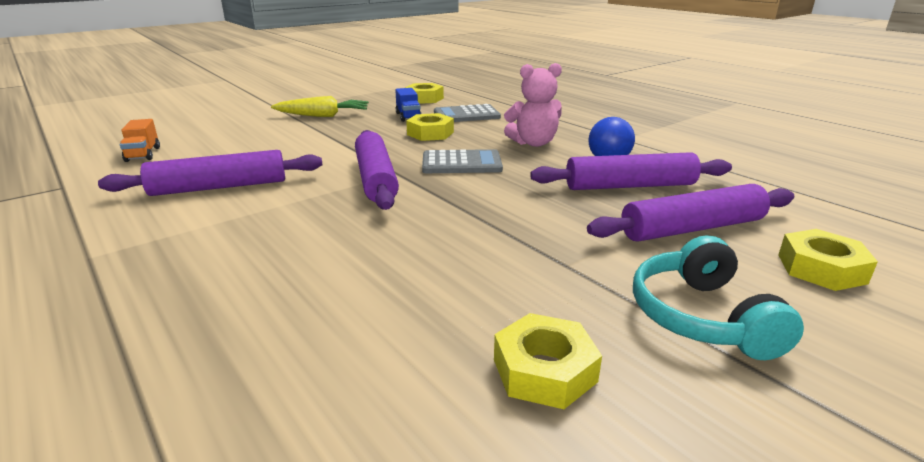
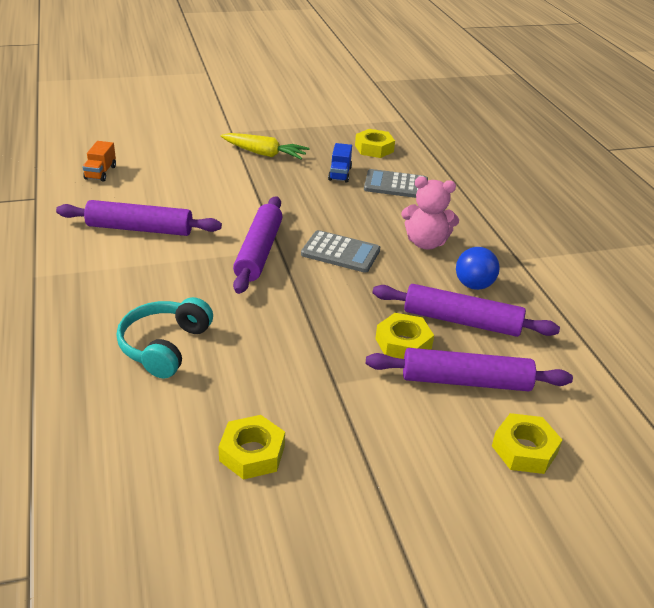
camera: 20 degrees right, 10 degrees up
yellow nut [406,113,454,141] -> yellow nut moved to [375,313,434,359]
turquoise headphones [633,235,804,360] -> turquoise headphones moved to [116,297,213,378]

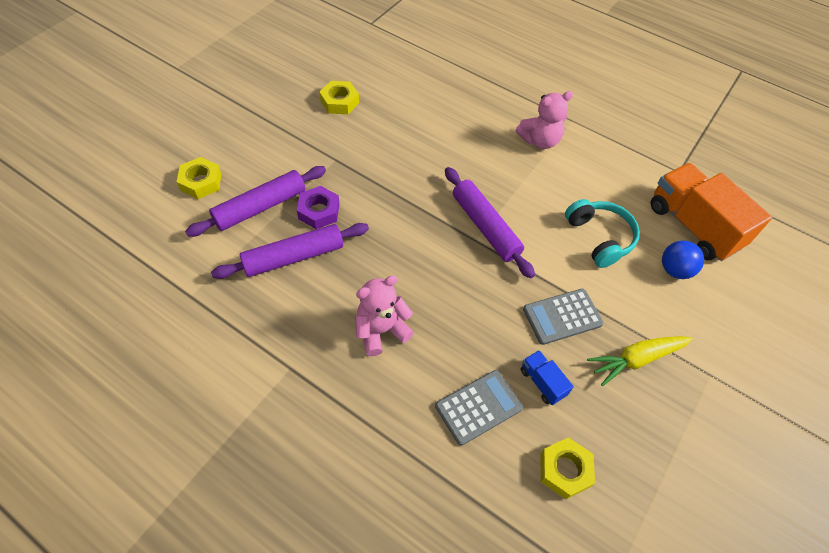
camera: 140 degrees right, 20 degrees up
purple rolling pin [56,200,222,236] -> none
orange truck [83,141,116,182] -> orange truck [650,163,772,261], size x2.26
turquoise headphones [116,297,213,378] -> turquoise headphones moved to [565,199,640,268]
grey calculator [301,230,380,273] -> grey calculator moved to [523,289,604,345]
yellow nut [375,313,434,359] -> purple nut [297,186,340,229]
blue ball [456,247,500,290] -> blue ball moved to [662,241,704,279]
none -> pink teddy bear [516,91,573,149]

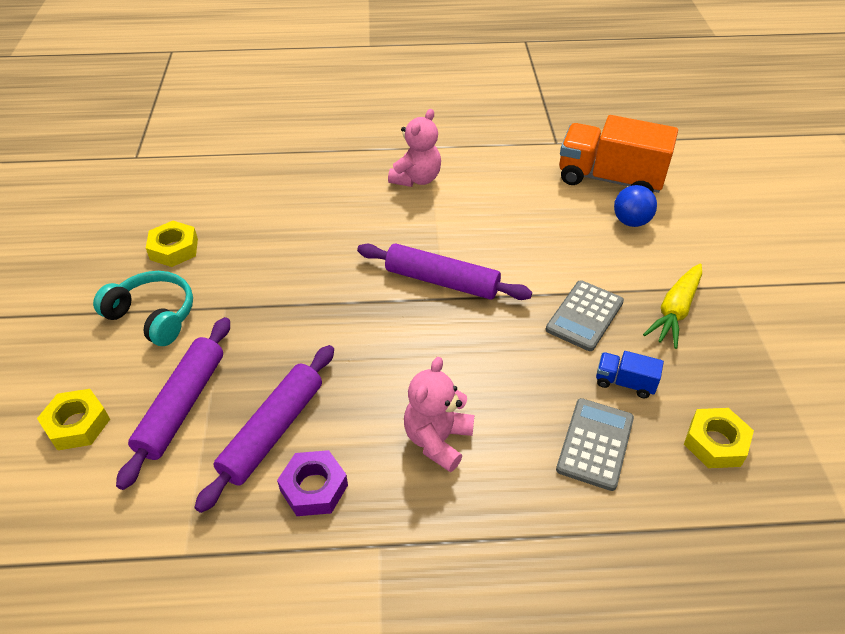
camera: 35 degrees left, 10 degrees down
purple nut [297,186,340,229] -> purple nut moved to [277,450,348,516]
turquoise headphones [565,199,640,268] -> turquoise headphones moved to [93,271,193,346]

